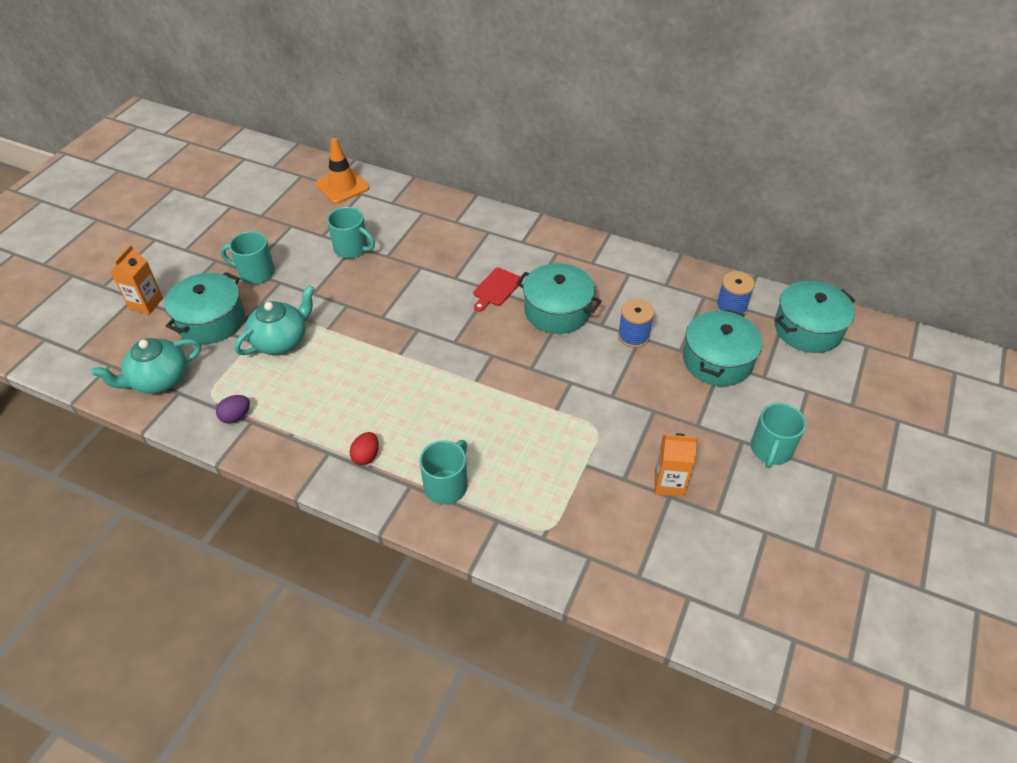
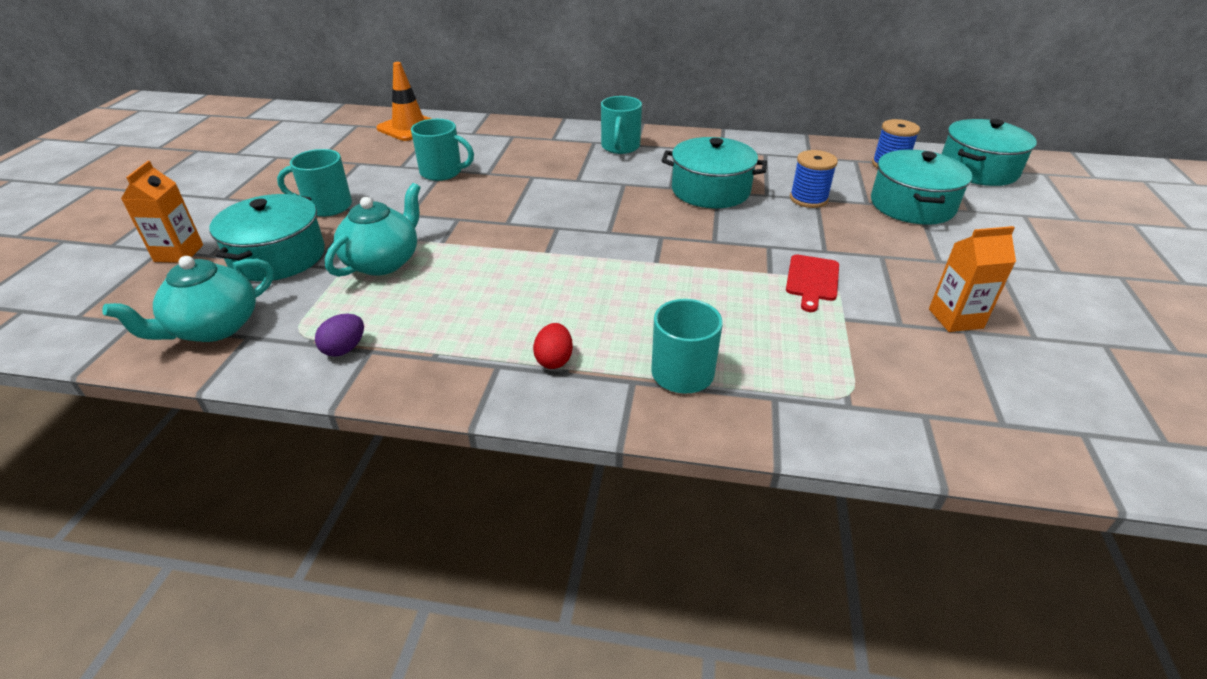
camera: 15 degrees left, 10 degrees down
red cutting board [474,268,522,312] -> red cutting board moved to [786,254,839,312]
turquoise mug [751,403,806,468] -> turquoise mug moved to [601,96,642,154]

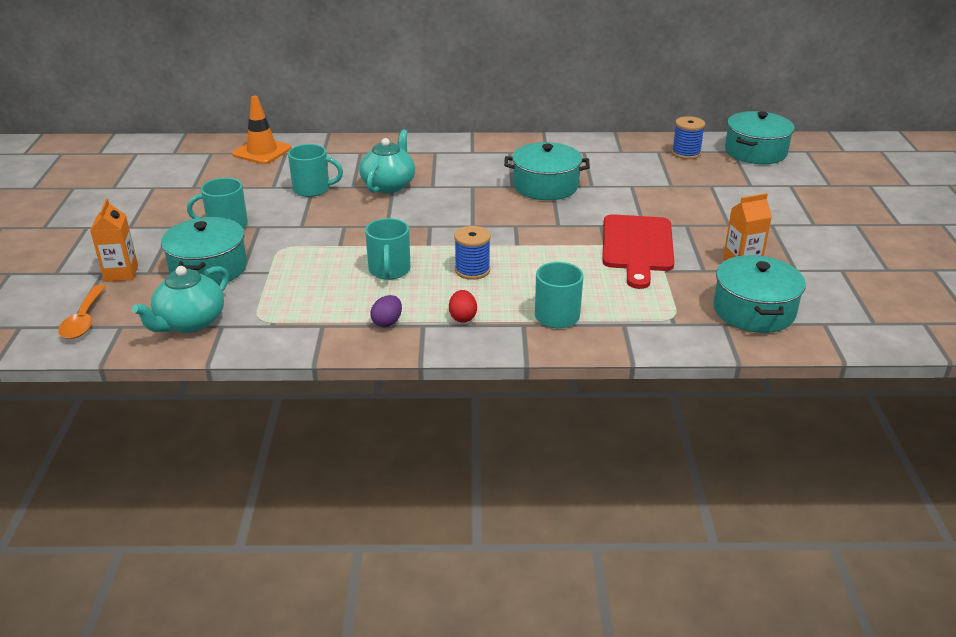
camera: 10 degrees left, 5 degrees down
purple egg [315,314,364,357] -> purple egg moved to [370,295,402,327]
turquoise teapot [325,183,421,277] -> turquoise teapot moved to [359,130,415,193]
turquoise mug [601,96,642,154] -> turquoise mug moved to [365,218,411,280]
red cutting board [786,254,839,312] -> red cutting board [602,214,674,289], size x1.87
blue spool [790,150,838,208] -> blue spool moved to [454,226,491,280]
turquoise pot [871,150,972,225] -> turquoise pot moved to [713,255,806,333]
none -> orange spoon [58,285,106,339]

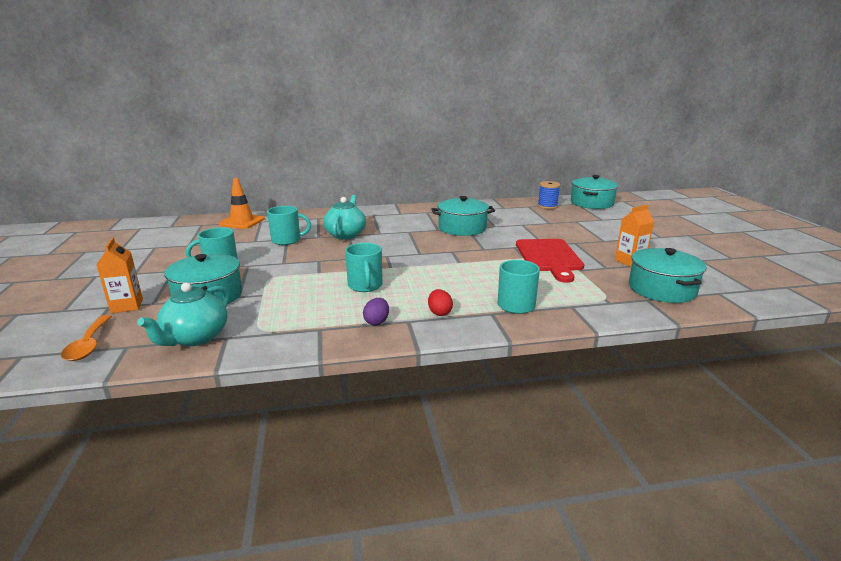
camera: 10 degrees left, 10 degrees down
blue spool [454,226,491,280] -> none

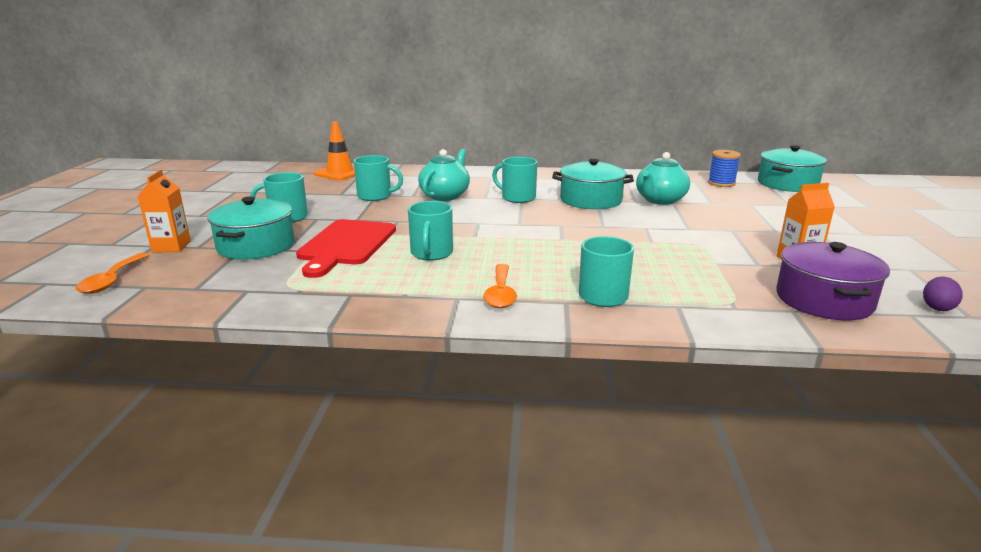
camera: 15 degrees right, 0 degrees up
turquoise teapot [138,282,230,346] -> turquoise teapot moved to [636,152,690,205]
purple egg [363,298,389,325] -> purple egg moved to [923,277,963,311]
red egg [428,289,453,316] -> orange spoon [483,264,517,308]
red cutting board [516,239,584,283] -> red cutting board moved to [296,219,396,278]
turquoise pot [629,248,706,303] -> purple pot [776,242,890,320]
none -> turquoise mug [492,157,537,203]

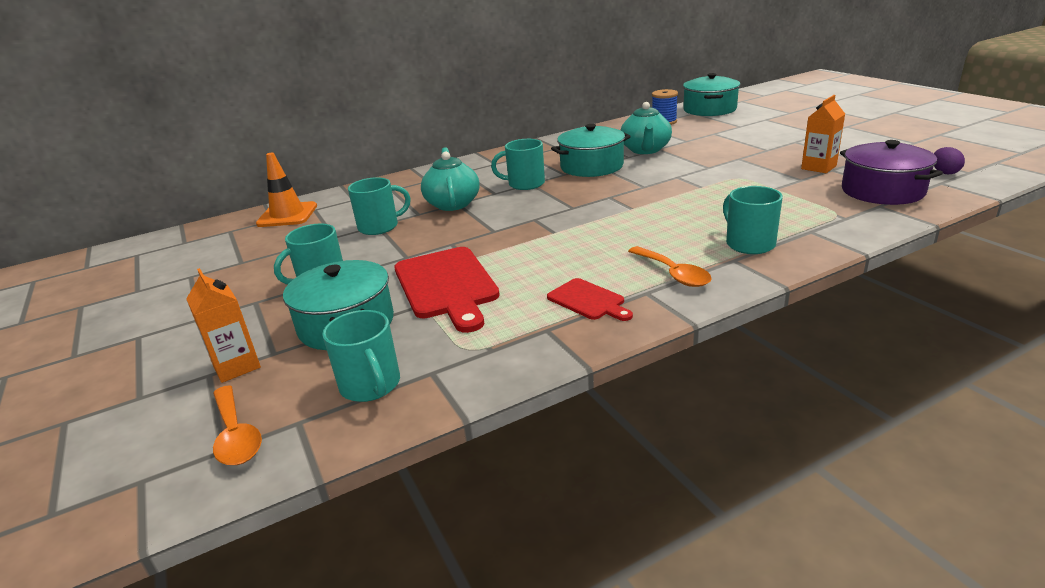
camera: 30 degrees left, 5 degrees up
turquoise mug [408,201,453,260] -> turquoise mug moved to [322,310,400,402]
none -> red cutting board [547,278,633,321]

